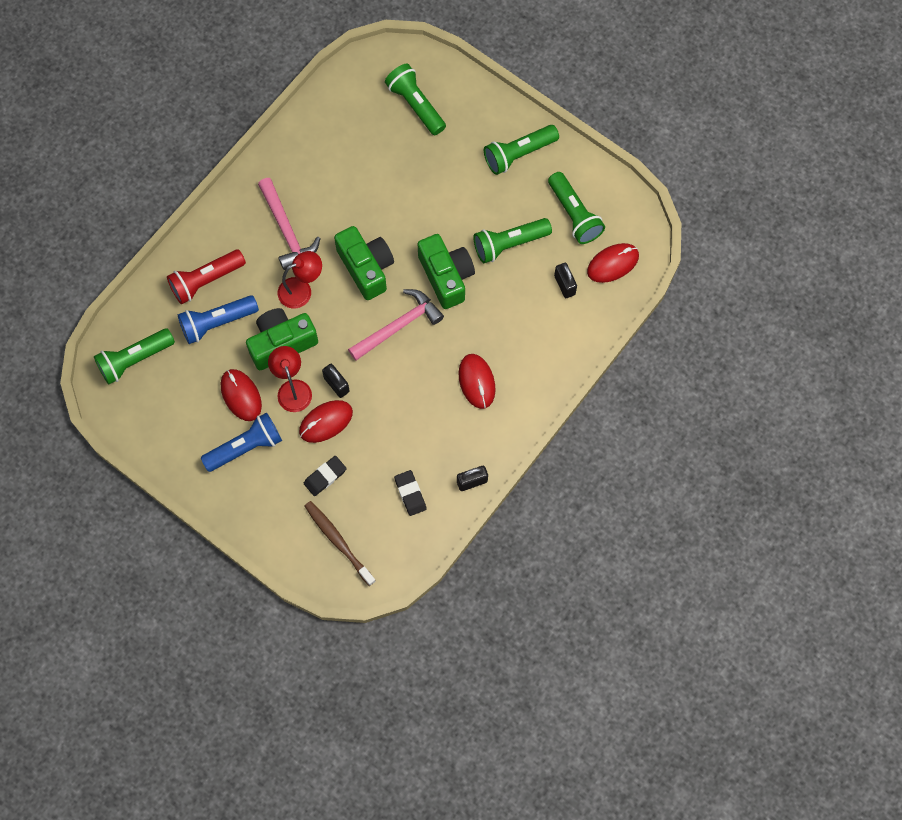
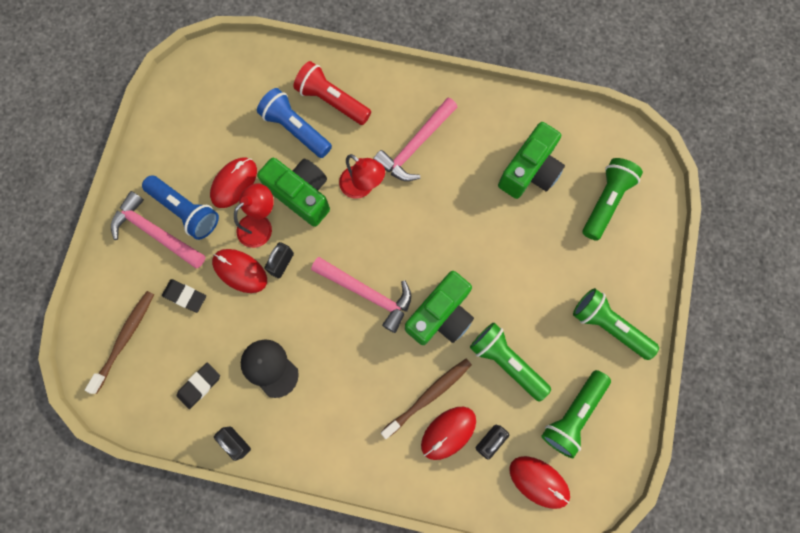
camera: 65 degrees right, 5 degrees up
green flashlight [94,328,175,385] -> none
green camera [334,226,394,300] -> green camera moved to [498,122,565,199]
red mouse [459,354,495,409] -> red mouse moved to [421,407,476,460]
none -> pink hammer [111,191,206,268]
none -> black cap [241,339,299,398]
none -> brown toothbrush [381,358,472,439]

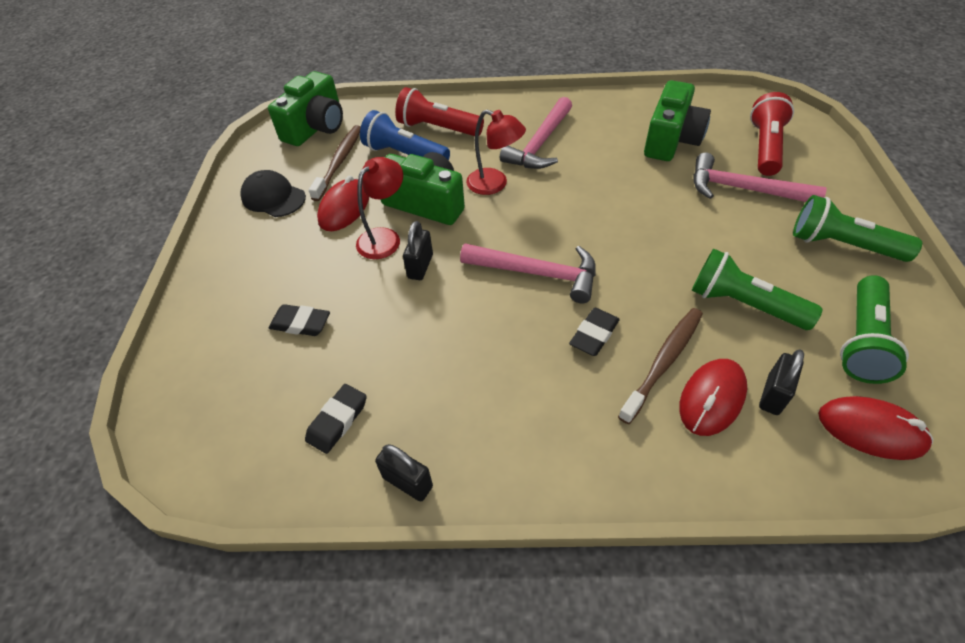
camera: 10 degrees left, 25 degrees down
brown toothbrush [85,291,154,394] -> brown toothbrush moved to [309,125,361,201]
pink hammer [111,191,206,268] -> pink hammer moved to [693,152,826,202]
blue flashlight [142,176,219,240] -> none
red mouse [212,249,267,293] -> none
black cap [241,339,299,398] -> black cap moved to [240,170,306,217]
green camera [405,271,474,345] -> green camera moved to [268,71,343,146]
green flashlight [583,158,643,241] -> red flashlight [750,92,794,176]
none -> black eraser [569,308,620,356]

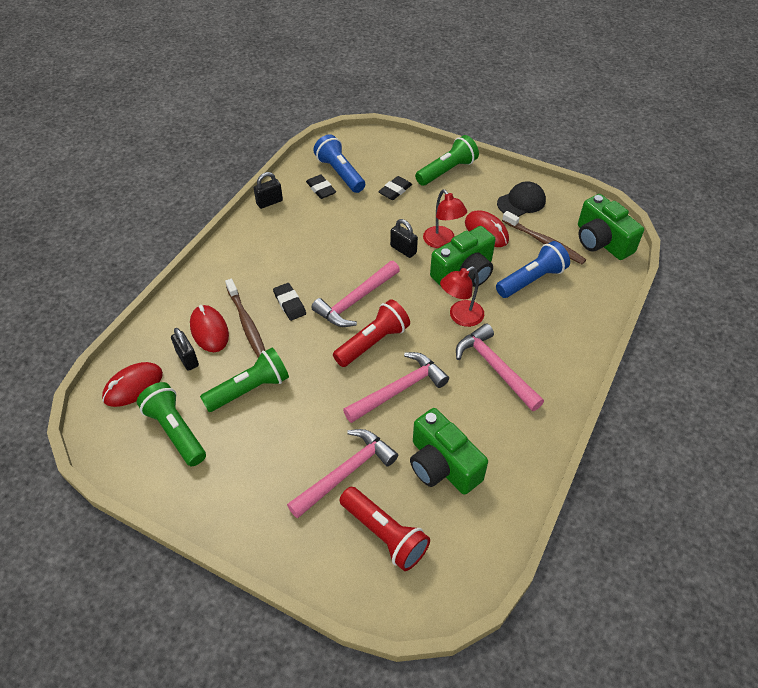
camera: 115 degrees right, 0 degrees up
red flashlight [395,87,484,136] -> red flashlight moved to [333,299,410,367]
green flashlight [793,195,922,262] -> green flashlight moved to [415,135,479,186]
none -> blue flashlight [313,134,365,193]
none -> pink hammer [343,352,449,423]

